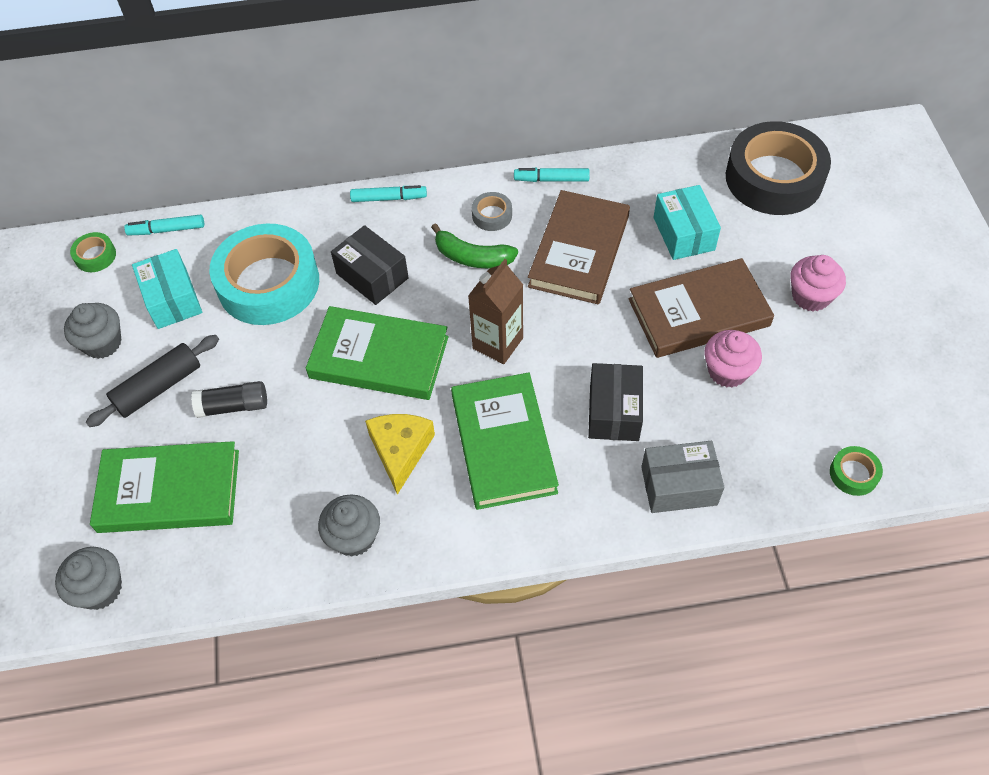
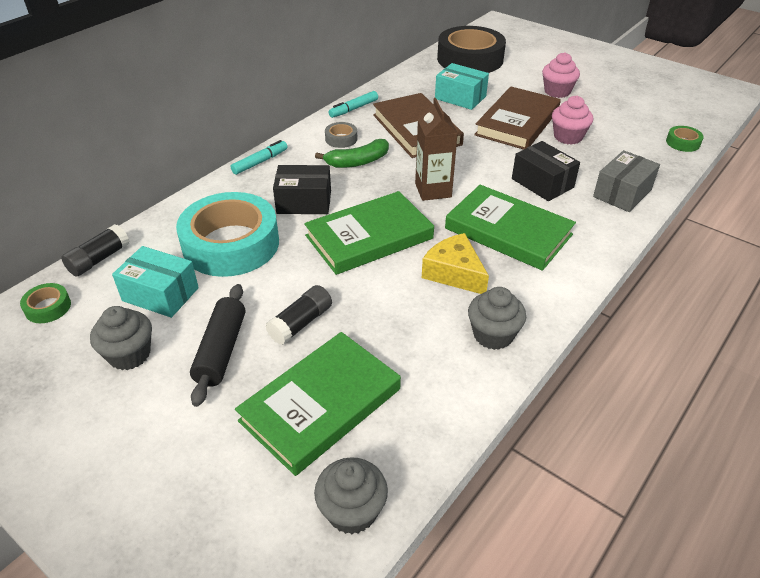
camera: 45 degrees left, 15 degrees down
turquoise marker [124,215,204,236] -> black glue stick [61,224,129,277]

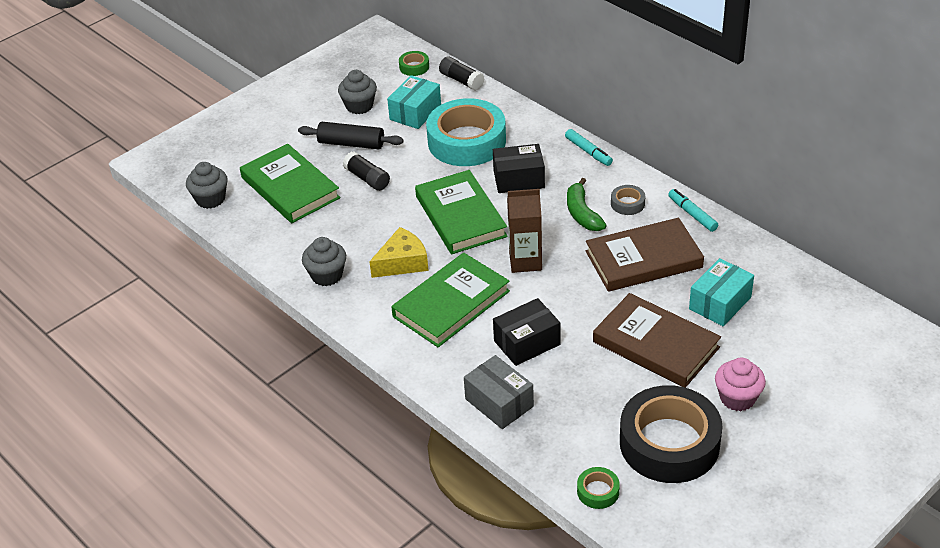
camera: 100 degrees right, 0 degrees up
black box [273,165,331,214] -> black box turned 75 degrees clockwise [493,144,545,193]
black tape [437,26,506,73] -> black tape moved to [620,385,723,483]
pink cupcake [552,96,593,145] -> none

